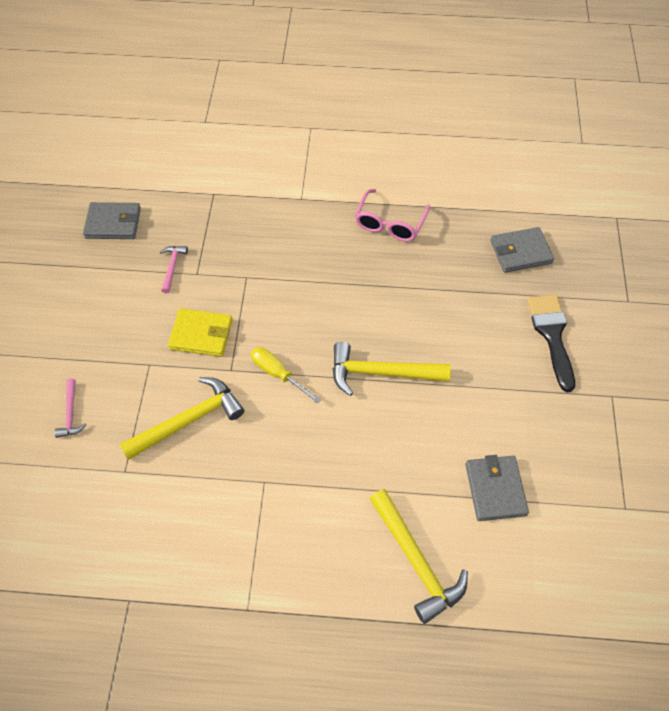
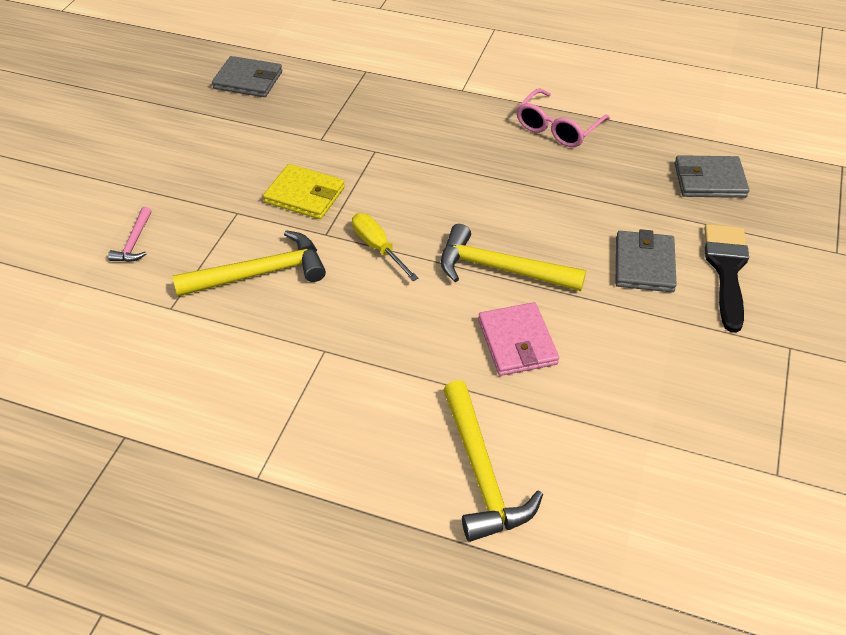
camera: 15 degrees right, 10 degrees down
pink hammer [160,246,188,294] -> none
grey wallet [466,455,529,521] -> grey wallet moved to [616,229,677,292]
none -> pink wallet [478,302,559,376]

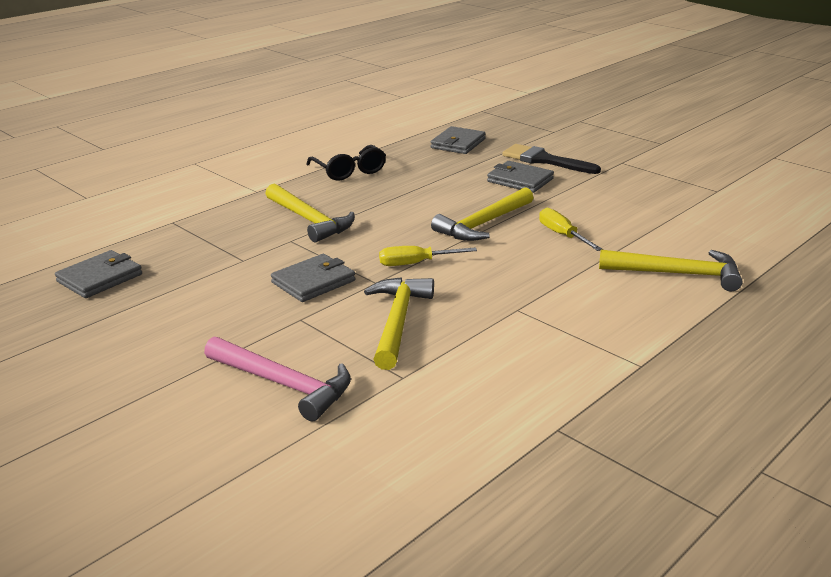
camera: 65 degrees left, 20 degrees down
pink hammer [108,207,151,262] -> pink hammer [204,337,351,421], size x1.93
yellow wallet [263,164,345,219] -> grey wallet [271,254,356,302]
pink wallet [478,302,559,376] -> yellow screwdriver [539,208,603,251]
pink glasses [517,89,610,147] -> black glasses [307,145,386,181]
none -> yellow hammer [265,183,355,242]

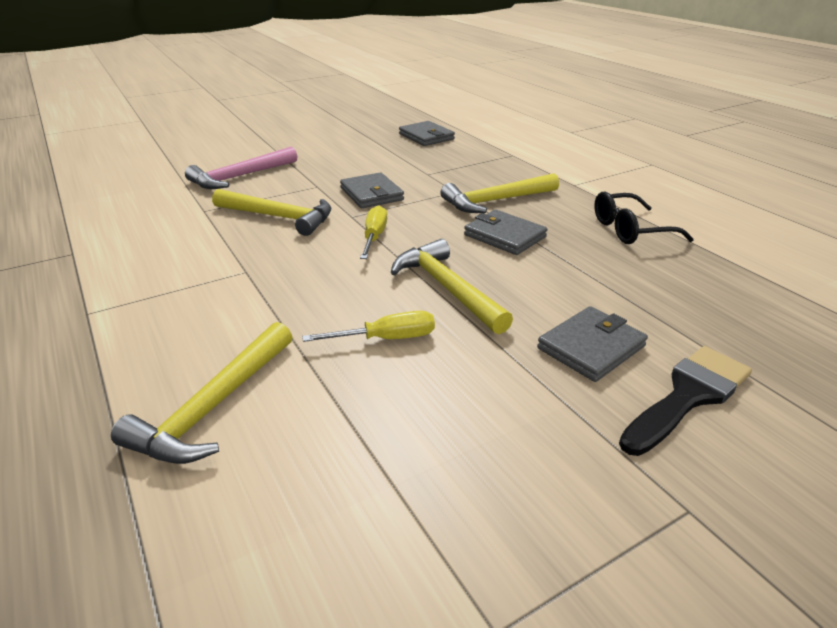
camera: 105 degrees right, 5 degrees up
grey wallet [430,126,486,154] -> grey wallet moved to [464,210,548,255]

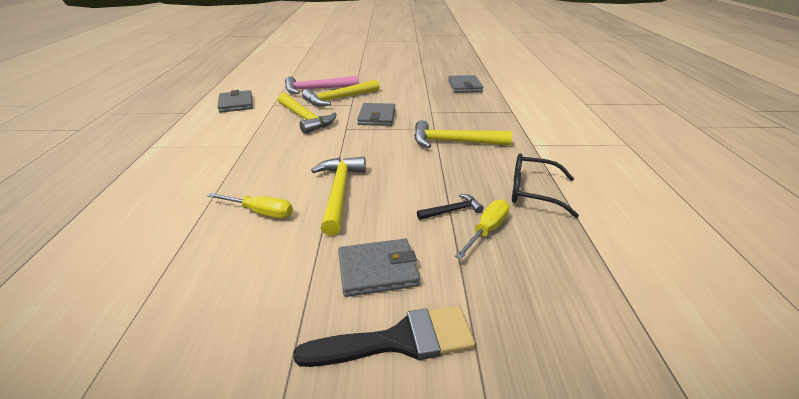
camera: 30 degrees right, 0 degrees up
yellow hammer [111,322,292,464] -> yellow hammer moved to [302,80,379,106]
yellow screwdriver [360,205,387,259] -> yellow screwdriver moved to [455,199,510,259]
grey wallet [464,210,548,255] -> grey wallet moved to [217,90,253,113]
none -> black hammer [417,194,484,220]

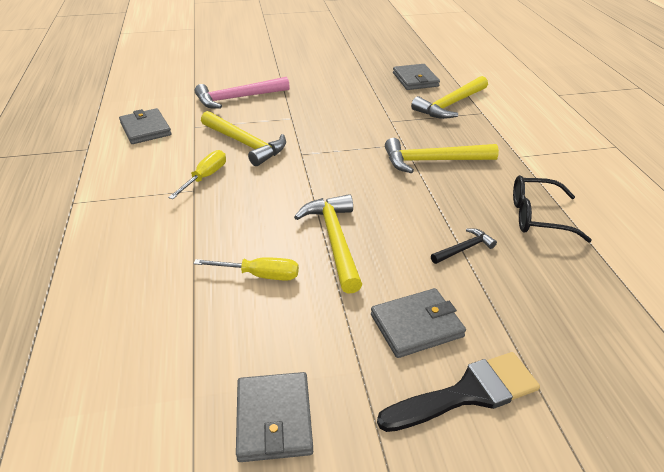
camera: 10 degrees left, 5 degrees up
yellow hammer [302,80,379,106] -> yellow hammer moved to [411,76,488,119]
grey wallet [357,103,395,126] -> grey wallet moved to [236,372,313,462]
yellow screwdriver [455,199,510,259] -> yellow screwdriver moved to [168,150,226,199]

